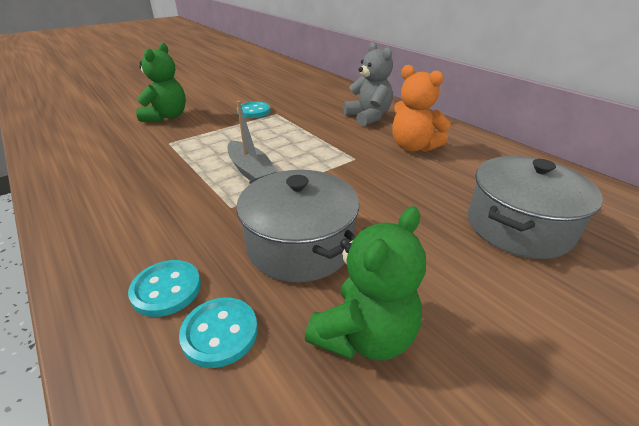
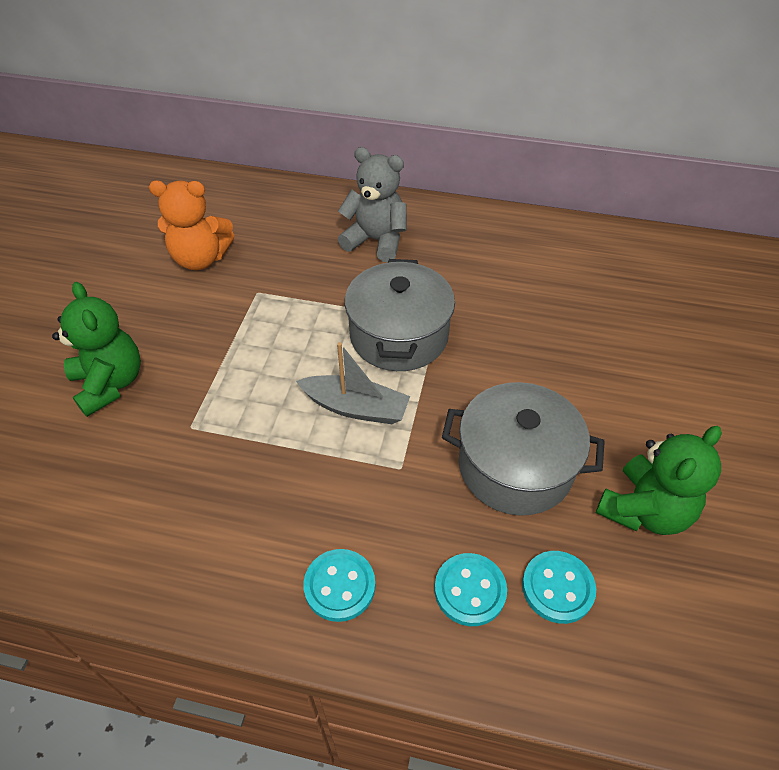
camera: 40 degrees left, 15 degrees up
turquoise button [237,102,270,118] -> turquoise button moved to [303,549,375,622]
green teddy bear [305,206,426,361] -> green teddy bear turned 45 degrees clockwise [596,426,722,535]
orange teddy bear [392,65,451,152] -> orange teddy bear moved to [149,180,235,270]
grey pot [468,156,603,259] -> grey pot moved to [345,259,455,371]

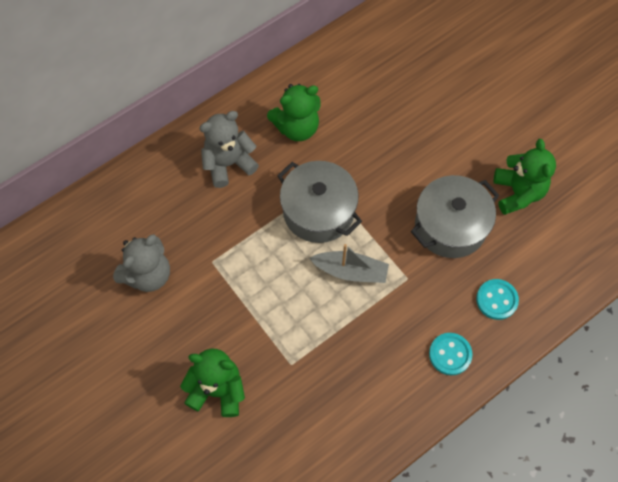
camera: 50 degrees left, 15 degrees up
orange teddy bear [149,180,235,270] -> grey teddy bear [113,234,170,292]
grey boat [296,342,410,424] -> grey boat turned 45 degrees clockwise [309,244,389,283]
turquoise button [522,551,596,624] -> none
none -> green teddy bear [267,84,321,141]

